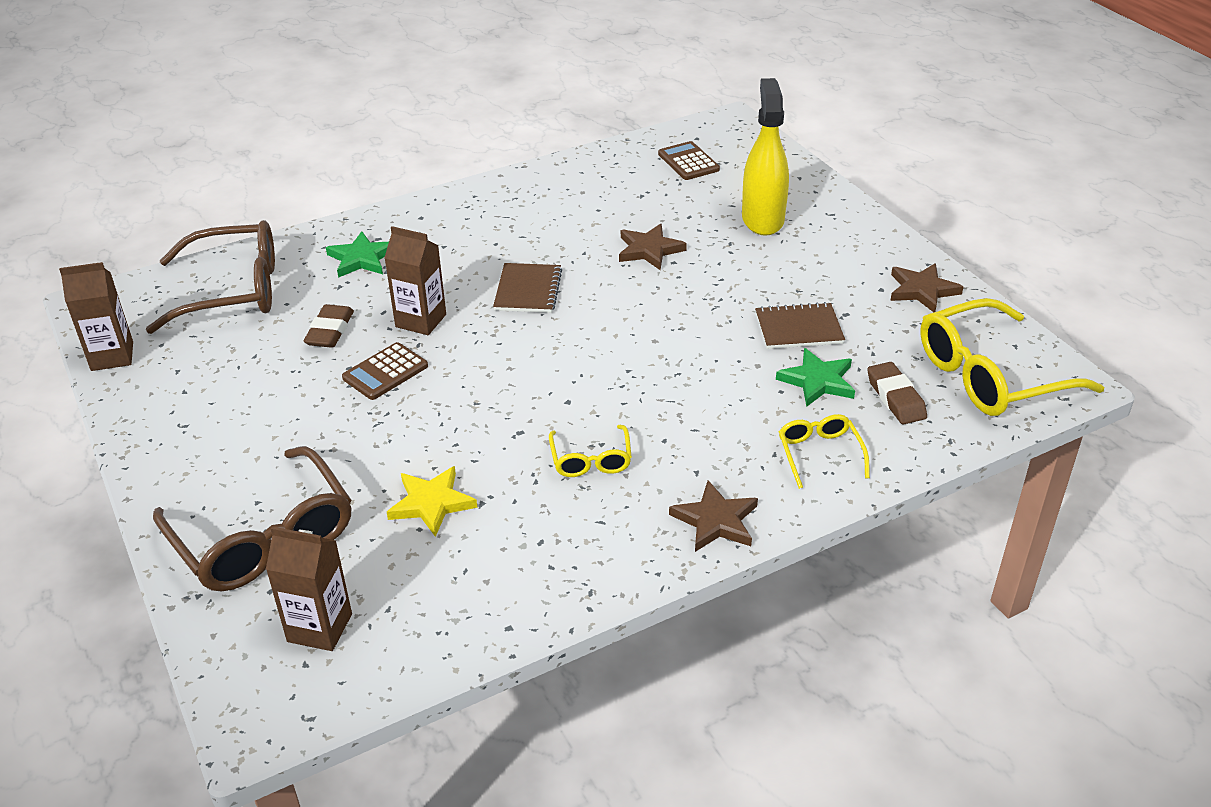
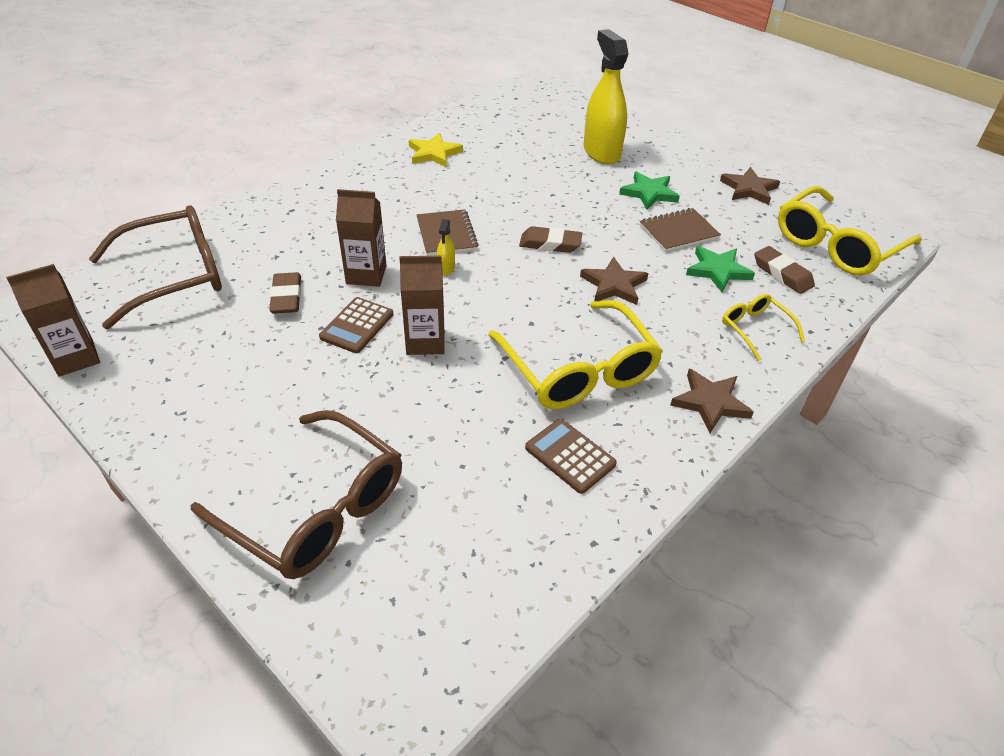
camera: 20 degrees left, 5 degrees up
brown carton [266,527,352,651] -> brown carton moved to [399,256,445,355]
green star [326,231,389,278] -> green star moved to [619,171,680,210]
yellow star [387,466,477,537] -> yellow star moved to [409,133,463,167]
yellow glasses [549,425,632,477] -> yellow glasses [488,300,663,409], size x2.01
brown star [619,224,687,270] -> brown star moved to [580,257,649,305]
brown calculator [658,141,720,180] -> brown calculator moved to [525,419,617,494]
none -> yellow spray bottle [437,219,455,276]
none -> brown eraser [519,226,582,253]

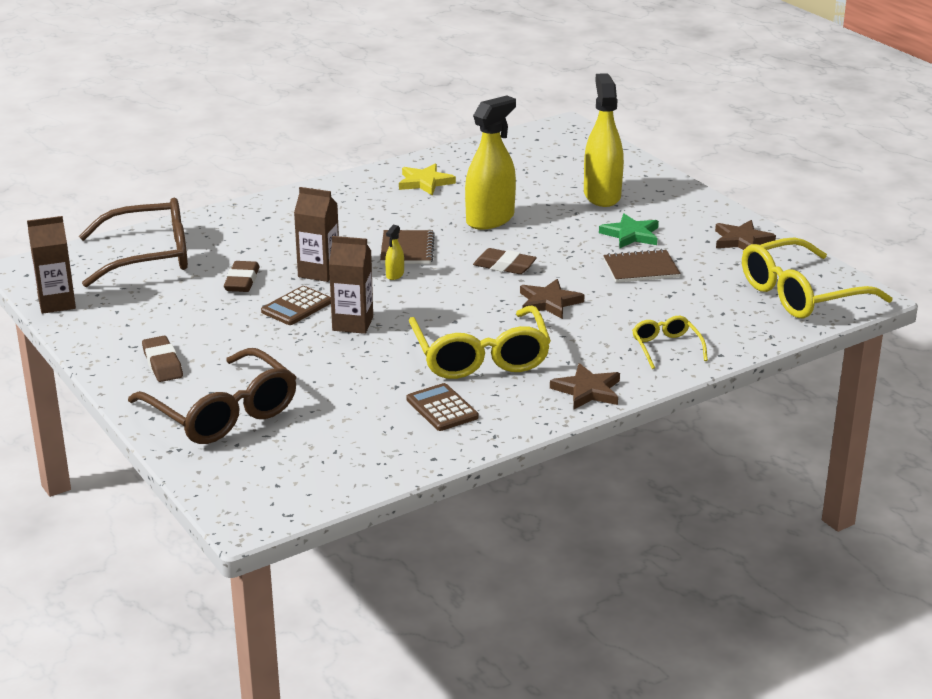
camera: 15 degrees right, 15 degrees down
green star [686,246,755,292] -> none
brown eraser [754,246,815,294] -> brown eraser moved to [142,336,183,382]
none -> yellow spray bottle [465,95,516,230]

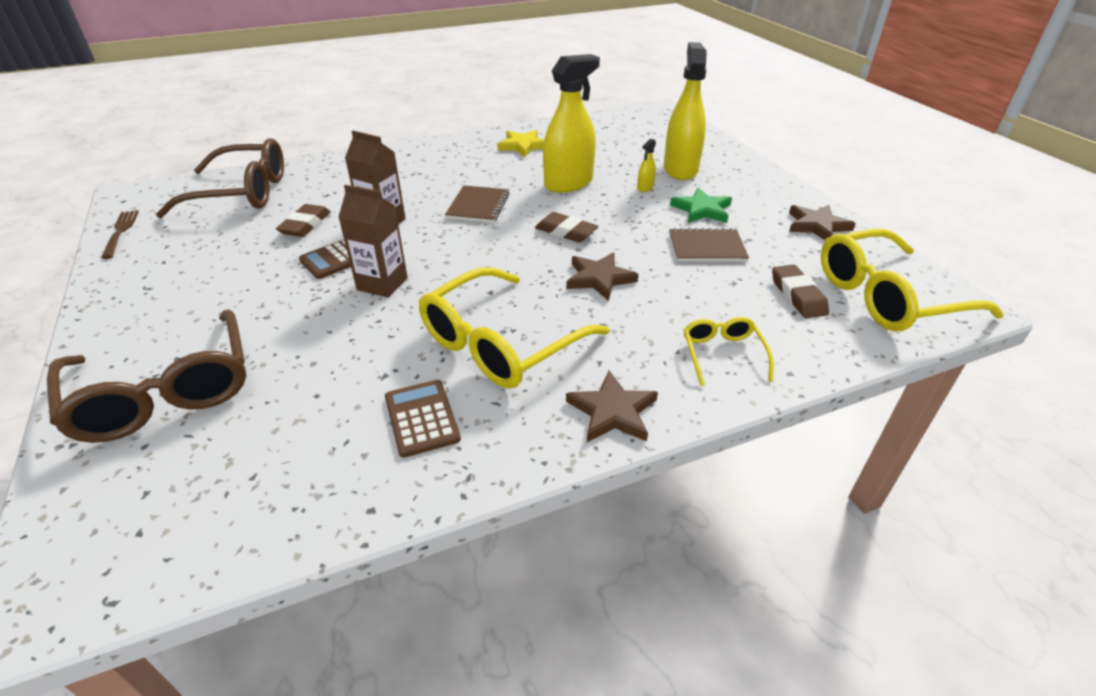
camera: 10 degrees right, 10 degrees up
brown carton [27,216,76,314] -> brown fork [101,210,139,259]
brown eraser [142,336,183,382] -> brown eraser moved to [772,265,829,318]
yellow spray bottle [385,225,404,280] -> yellow spray bottle moved to [637,139,656,192]
yellow glasses [409,305,551,379] -> yellow glasses turned 45 degrees clockwise [419,267,609,389]

